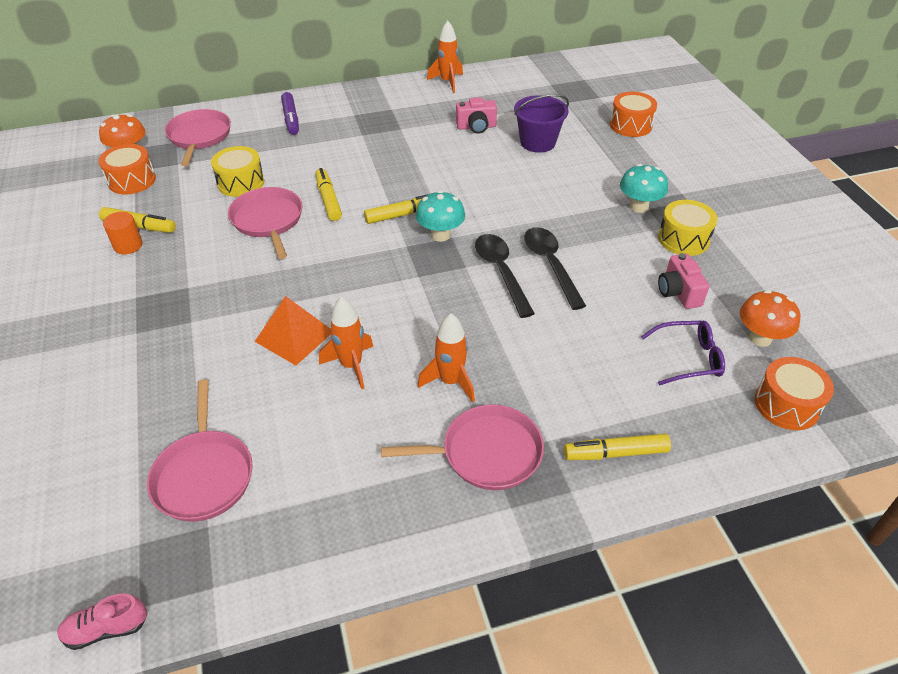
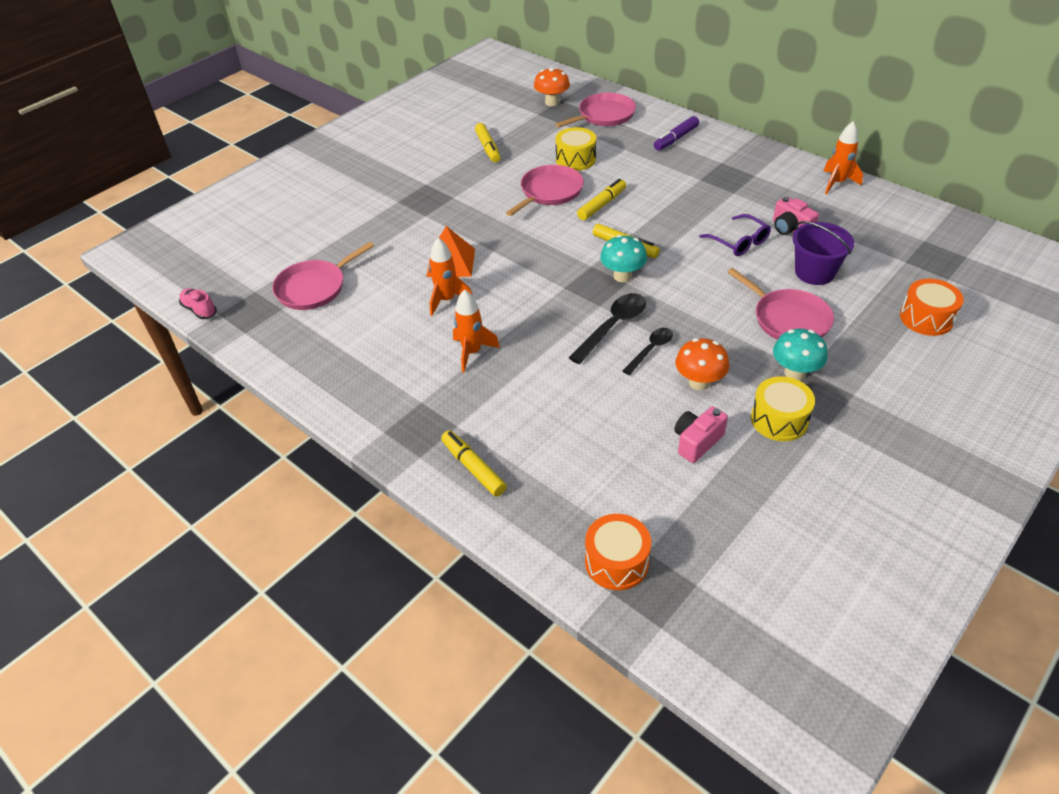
camera: 60 degrees right, 0 degrees up
orange drum [98,144,156,194] -> none
orange cylinder [103,212,143,255] -> none
pink pan [381,405,544,490] -> pink pan moved to [727,268,834,340]
black spoon [524,227,586,310] -> black spoon [622,328,673,375], size x0.65
purple glasses [641,321,725,385] -> purple glasses moved to [699,214,771,256]
orange mushroom [740,290,800,347] -> orange mushroom moved to [675,338,729,390]

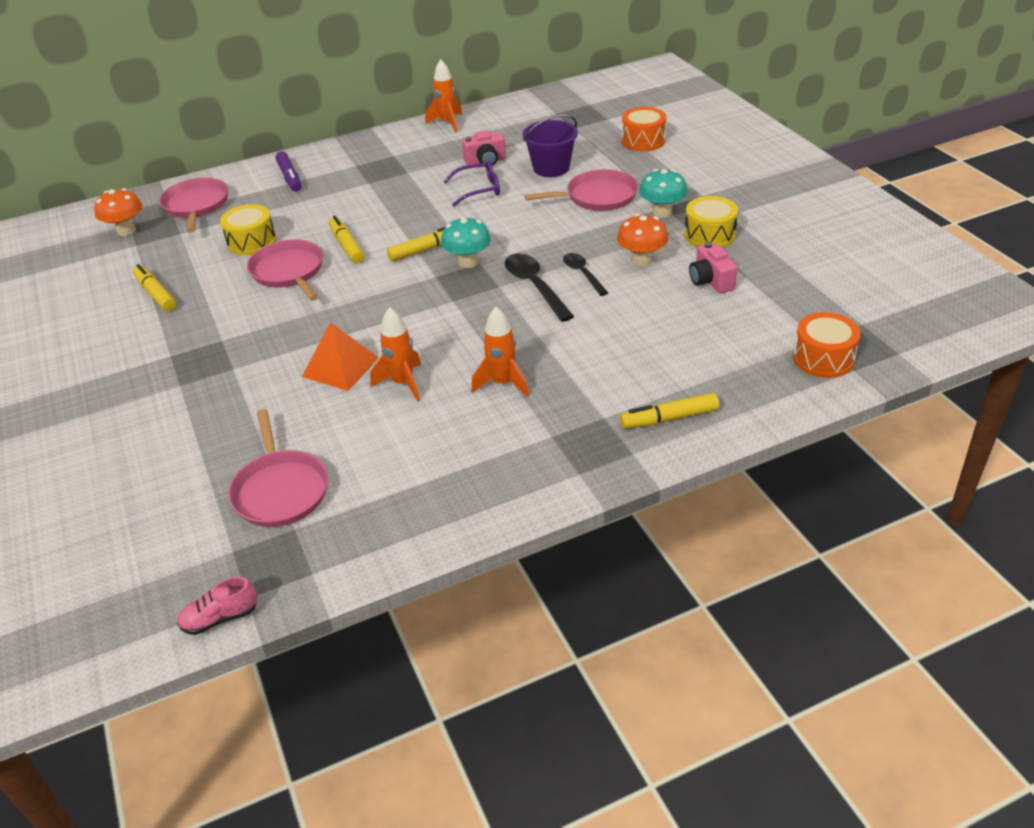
camera: 65 degrees left, 5 degrees down
yellow marker [475,123,500,162] -> yellow marker turned 135 degrees counterclockwise [133,264,176,311]

